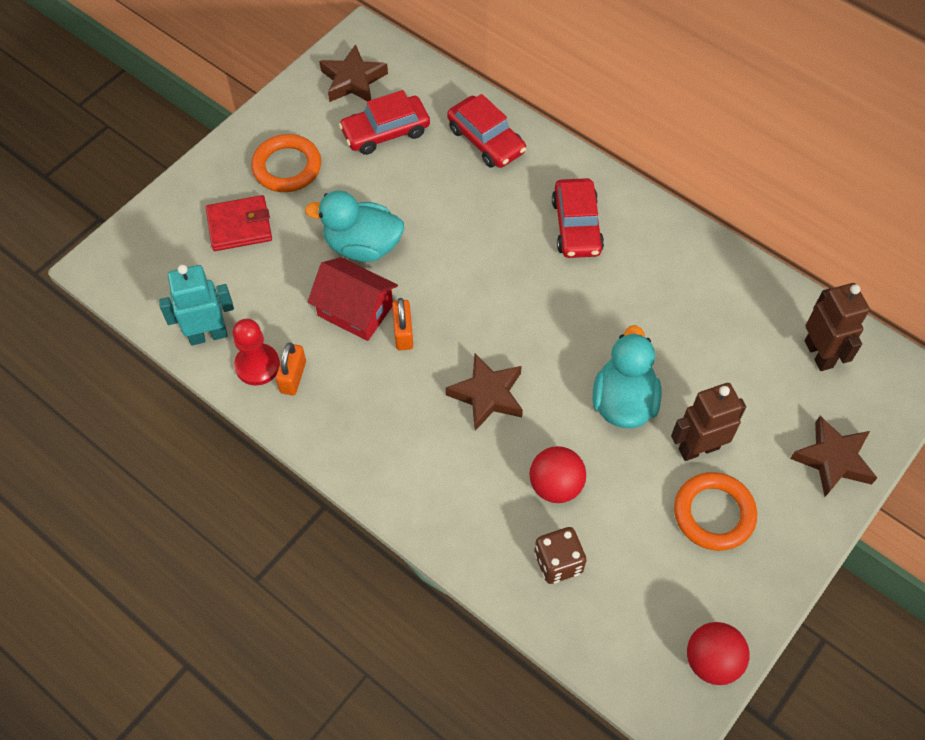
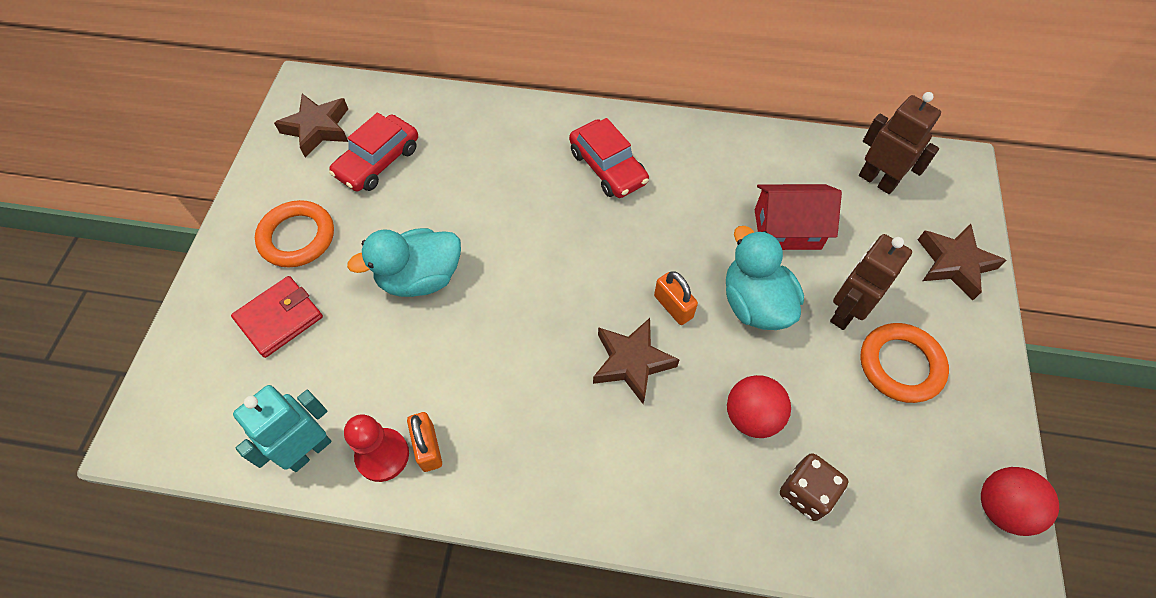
camera: 30 degrees left, 0 degrees up
red house [308,257,398,341] -> red house moved to [755,184,842,250]
orange padlock [392,298,413,350] -> orange padlock moved to [654,271,698,325]
red car [447,94,526,168] -> none

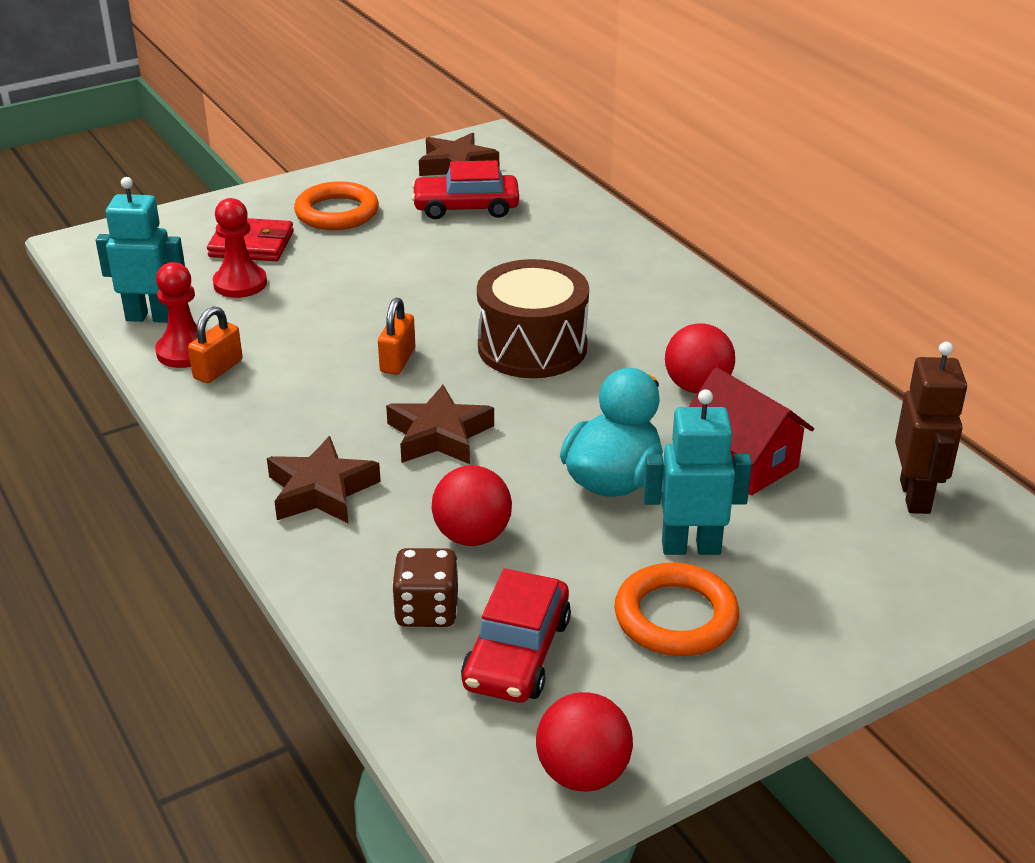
camera: 50 degrees right, 25 degrees down
turquoise duck [347,228,461,297] -> none
red car [569,118,649,198] -> red car moved to [461,569,571,703]
orange padlock [654,271,698,325] -> orange padlock moved to [378,298,415,375]
brown robot [830,234,912,330] -> turquoise robot [643,389,752,555]
brown star [918,224,1007,300] -> brown star moved to [267,436,381,523]
none -> red pawn [213,198,267,298]
none -> brown drum [477,259,589,378]
none -> red ball [665,323,735,393]

